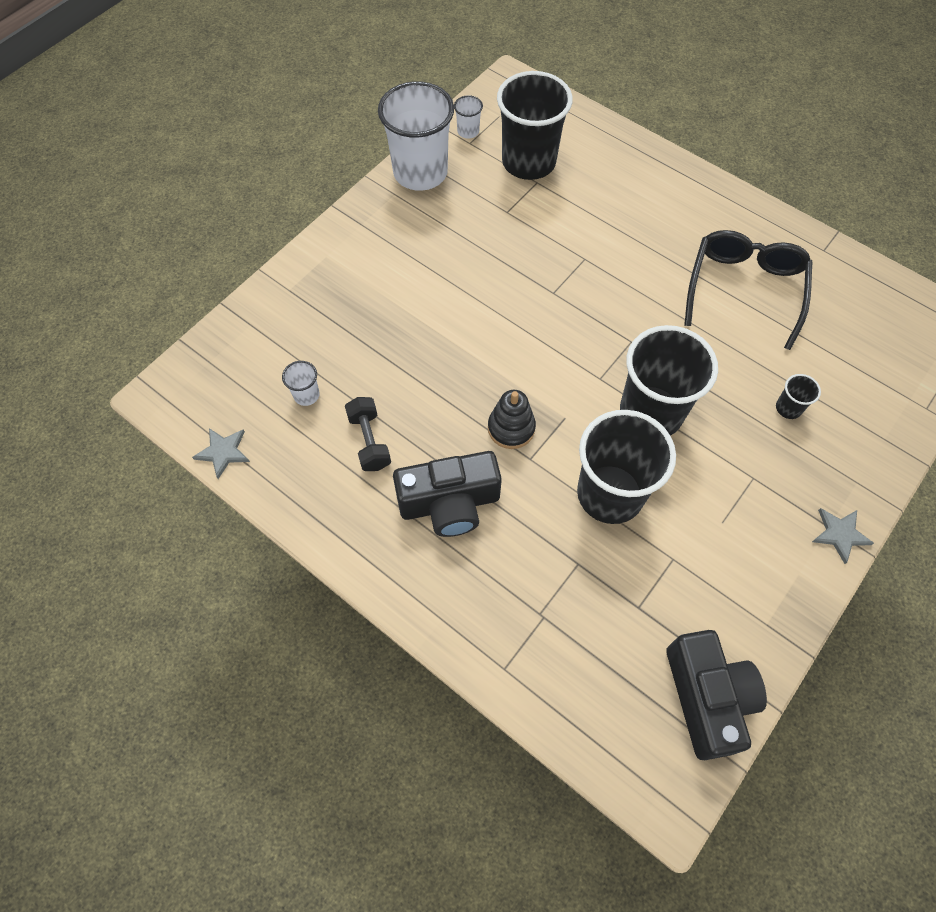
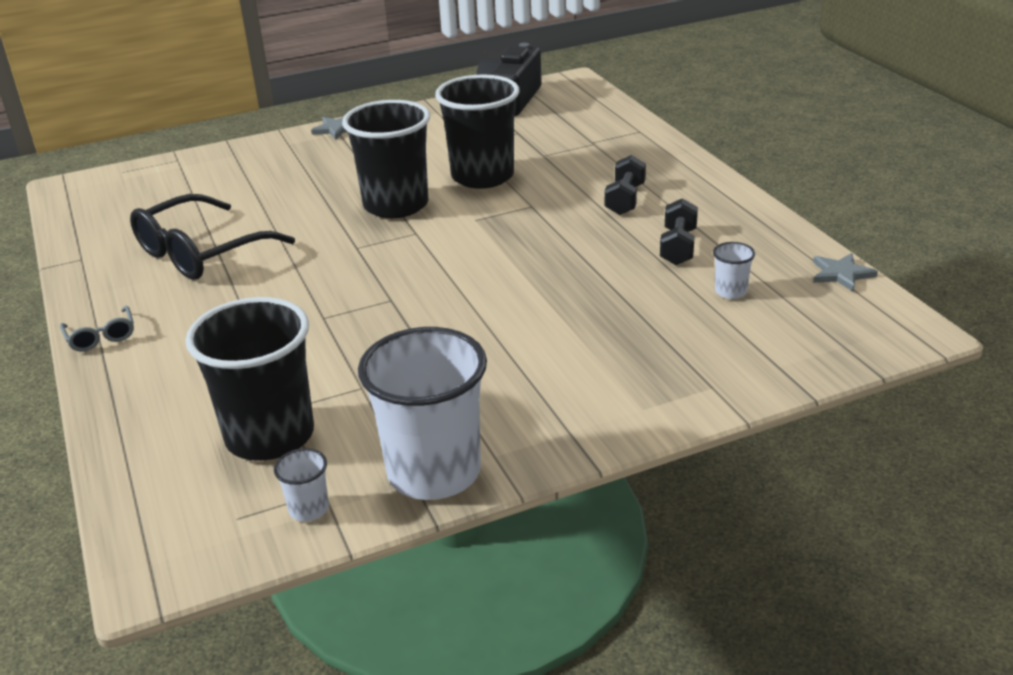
camera: 150 degrees left, 30 degrees down
black camera [393,451,502,537] -> black dumbbell [605,155,646,215]
black stacking toy [488,390,536,449] -> none
black cup [776,374,821,419] -> none
none -> grey glasses [60,305,134,352]

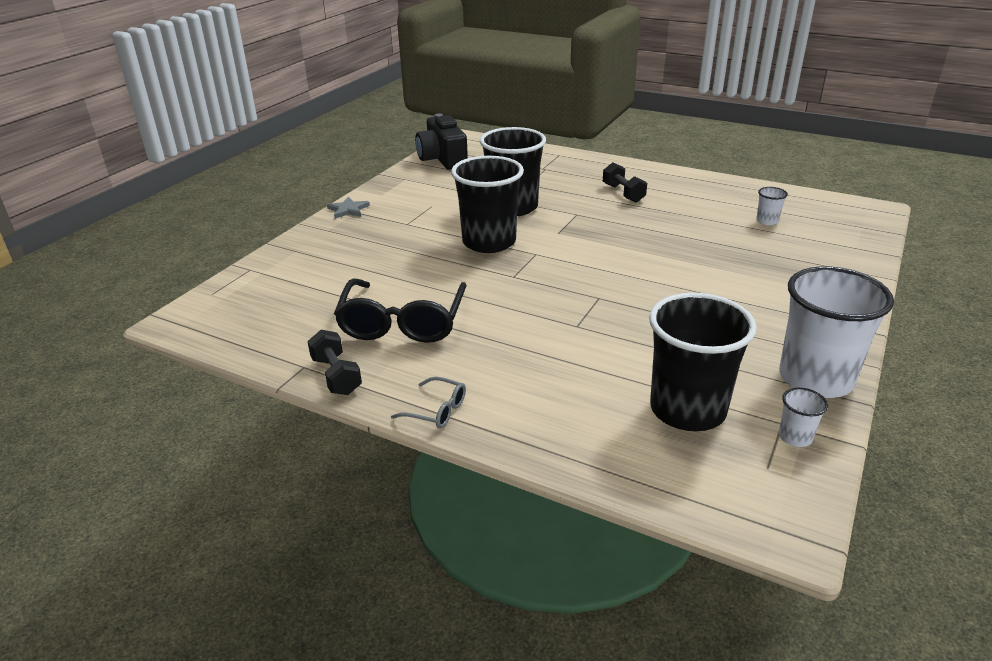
camera: 40 degrees left, 0 degrees up
black dumbbell [660,198,698,265] -> black dumbbell moved to [307,330,362,395]
grey star [813,253,878,292] -> none

